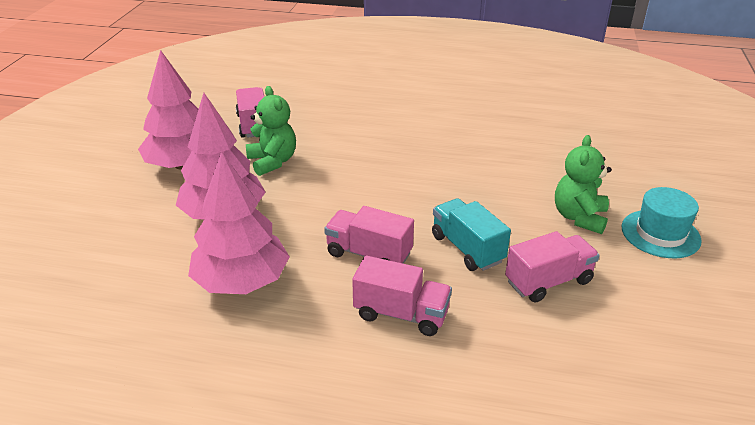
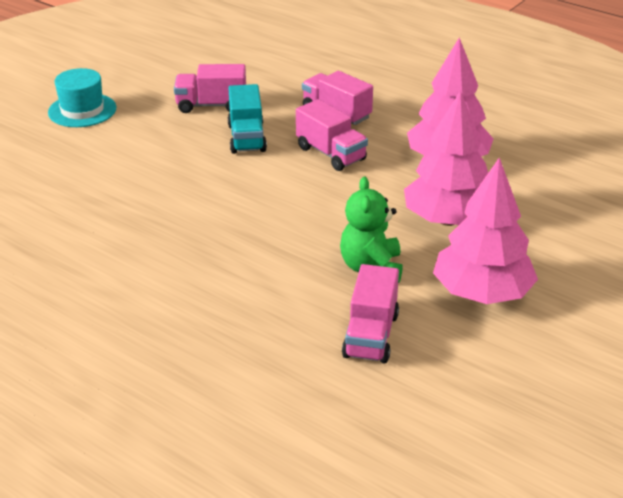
camera: 155 degrees left, 0 degrees up
green teddy bear [555,135,612,234] -> none

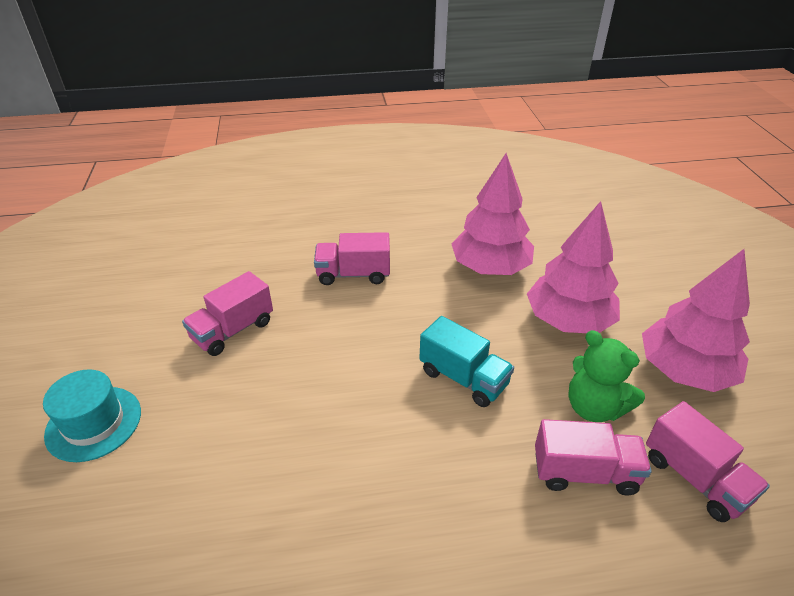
camera: 45 degrees left, 5 degrees up
turquoise truck [228,84,267,154] -> turquoise truck moved to [419,316,514,407]
pink truck [296,99,368,171] -> pink truck moved to [535,419,651,495]

